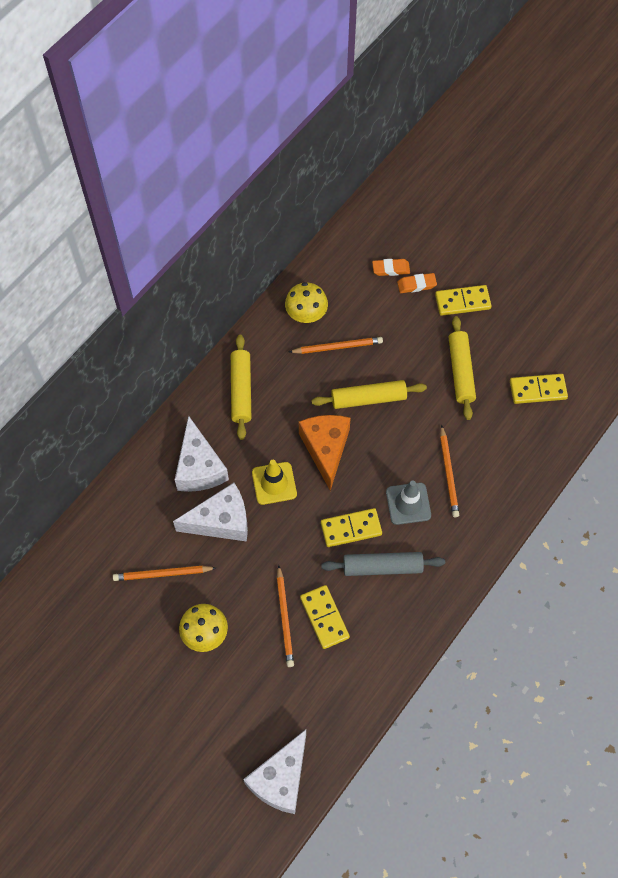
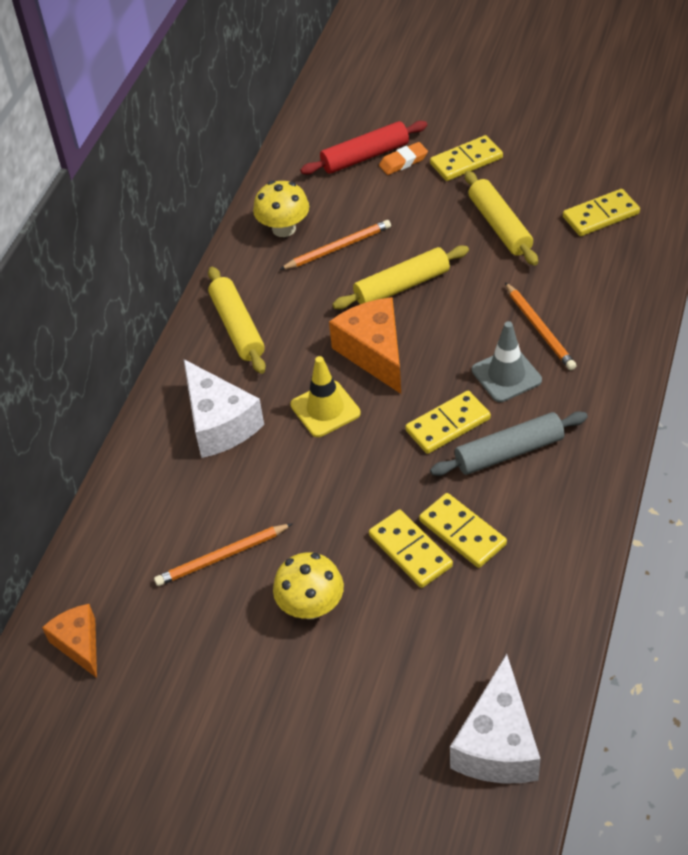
camera: 15 degrees left, 15 degrees down
white cheese [173,483,248,542] -> none
orange pencil [277,565,294,667] -> yellow domino [369,510,453,588]
orange eraser [372,259,410,276] -> red rolling pin [300,121,427,175]
none -> orange cheese [42,604,97,678]

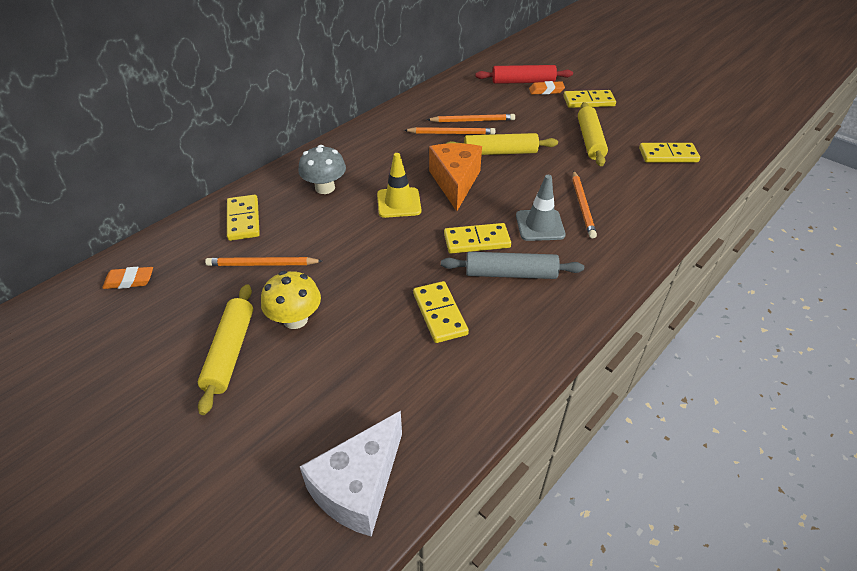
camera: 20 degrees right, 5 degrees down
orange cheese [42,604,97,678] -> orange eraser [102,267,153,289]
white cheese [184,359,264,458] -> grey mushroom [298,145,346,194]
yellow rolling pin [208,267,266,374] -> yellow rolling pin moved to [198,284,253,415]
yellow mushroom [253,181,309,237] -> none
yellow domino [369,510,453,588] -> yellow domino moved to [227,195,260,241]
none -> orange pencil [404,127,496,135]

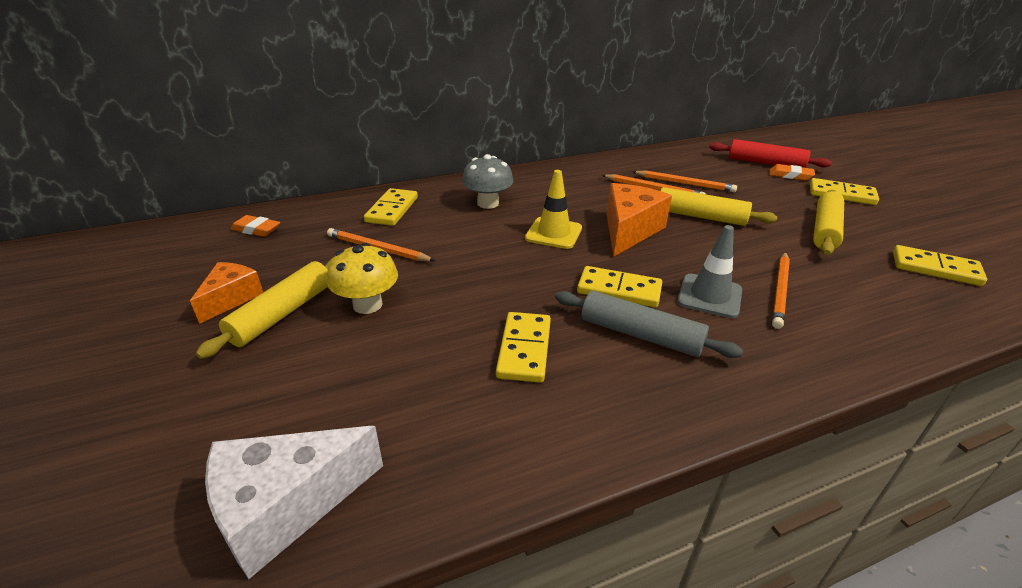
camera: 25 degrees right, 10 degrees down
none -> orange cheese [190,262,263,324]

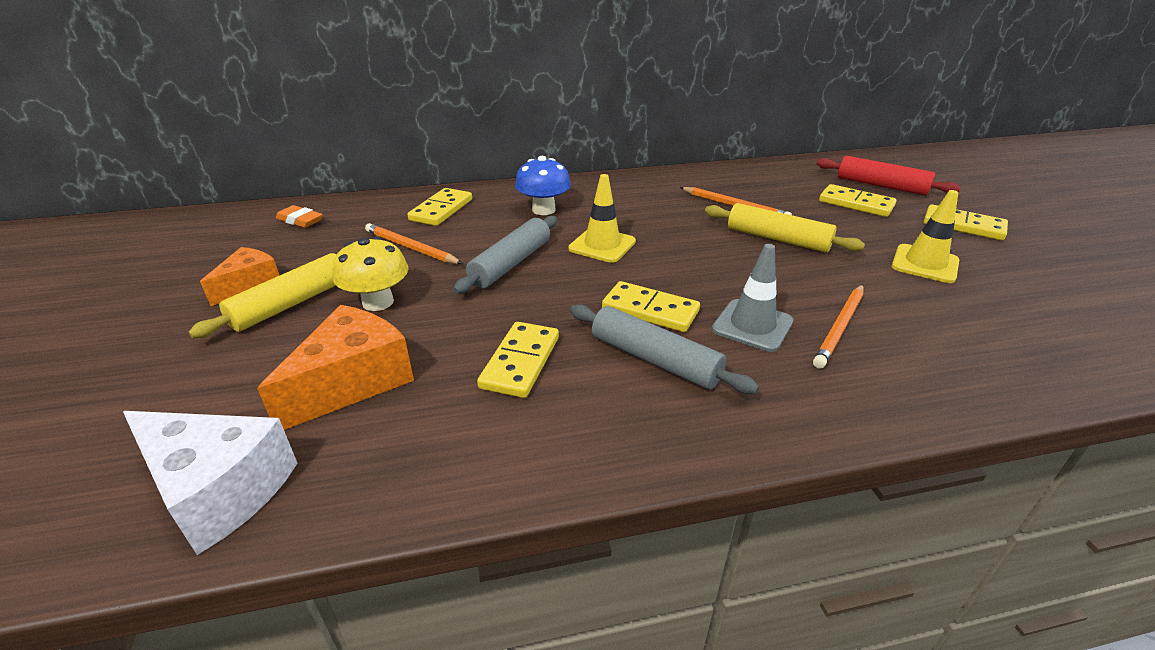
camera: 10 degrees right, 0 degrees up
white cheese [205,426,383,579] -> white cheese turned 135 degrees counterclockwise [123,411,297,555]
grey mushroom [462,154,513,209] -> blue mushroom [515,156,571,215]
orange cheese [607,183,672,257] -> orange cheese moved to [257,305,414,430]
orange pencil [633,171,737,192] -> none
orange eraser [769,164,815,180] -> none
yellow rolling pin [813,190,844,255] -> yellow traffic cone [892,190,959,283]
yellow domino [893,245,987,286] -> yellow domino moved to [819,184,897,217]
none -> grey rolling pin [453,216,557,294]

